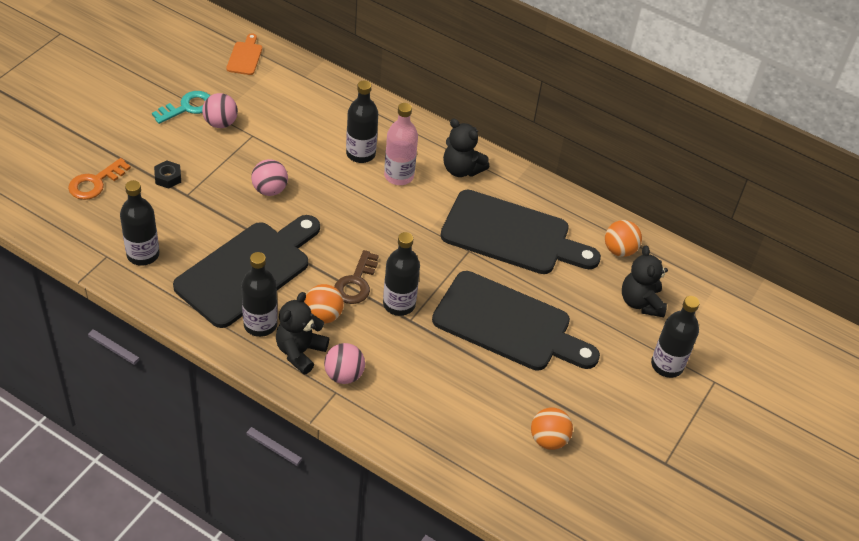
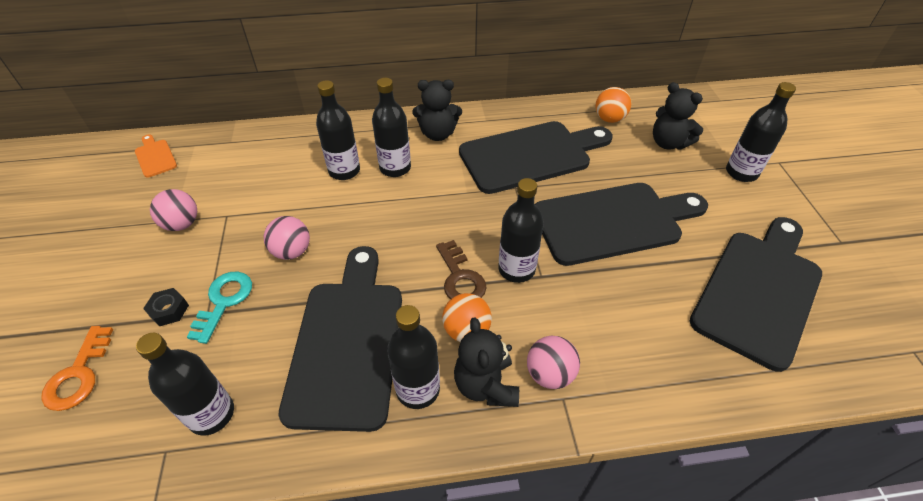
camera: 35 degrees left, 0 degrees up
turquoise key [152,91,210,124] -> turquoise key moved to [187,272,252,344]
pink bottle [384,103,418,185] -> black bottle [372,78,411,177]
orange ball [531,407,573,450] -> black cutting board [690,217,822,372]

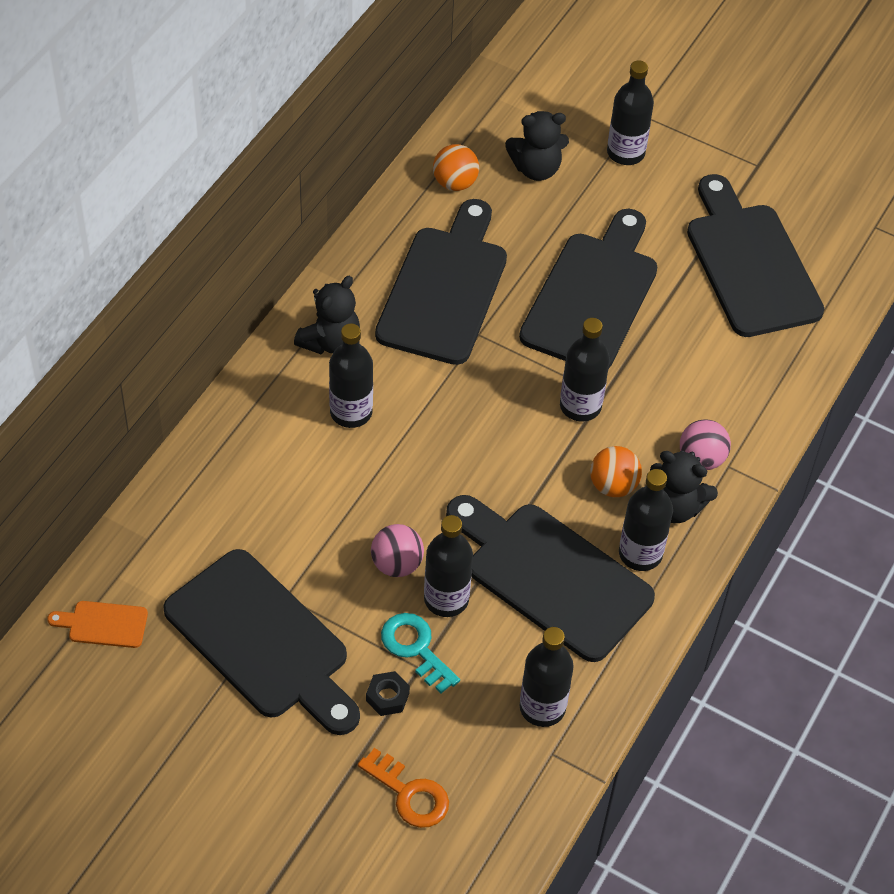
camera: 55 degrees left, 5 degrees up
pink ball [150,189,197,231] -> black cutting board [163,549,360,735]
black bottle [316,80,360,180] -> black bottle moved to [424,515,473,617]
brown key [436,240,487,299] -> none

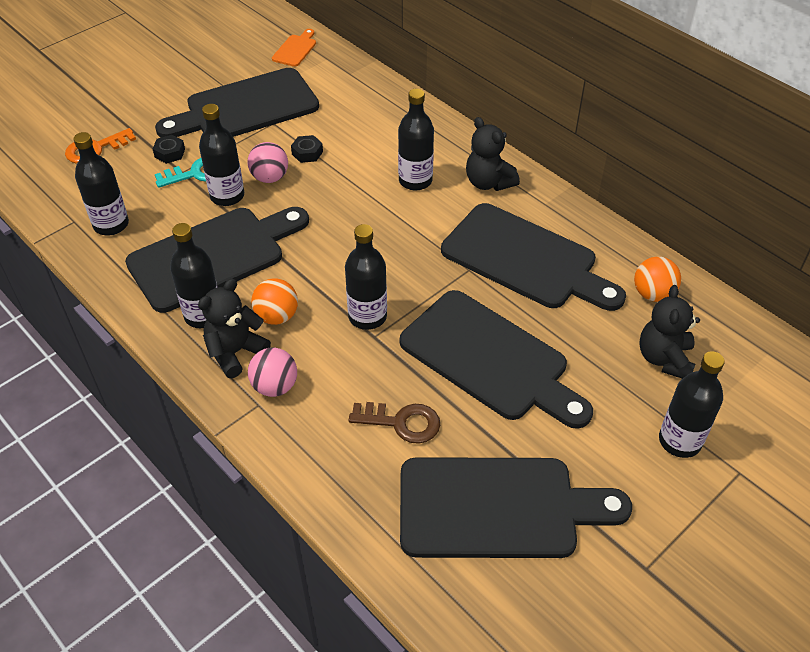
camera: 110 degrees right, 5 degrees down
none -> black nut [291,135,323,163]
none -> brown key [349,402,440,444]

